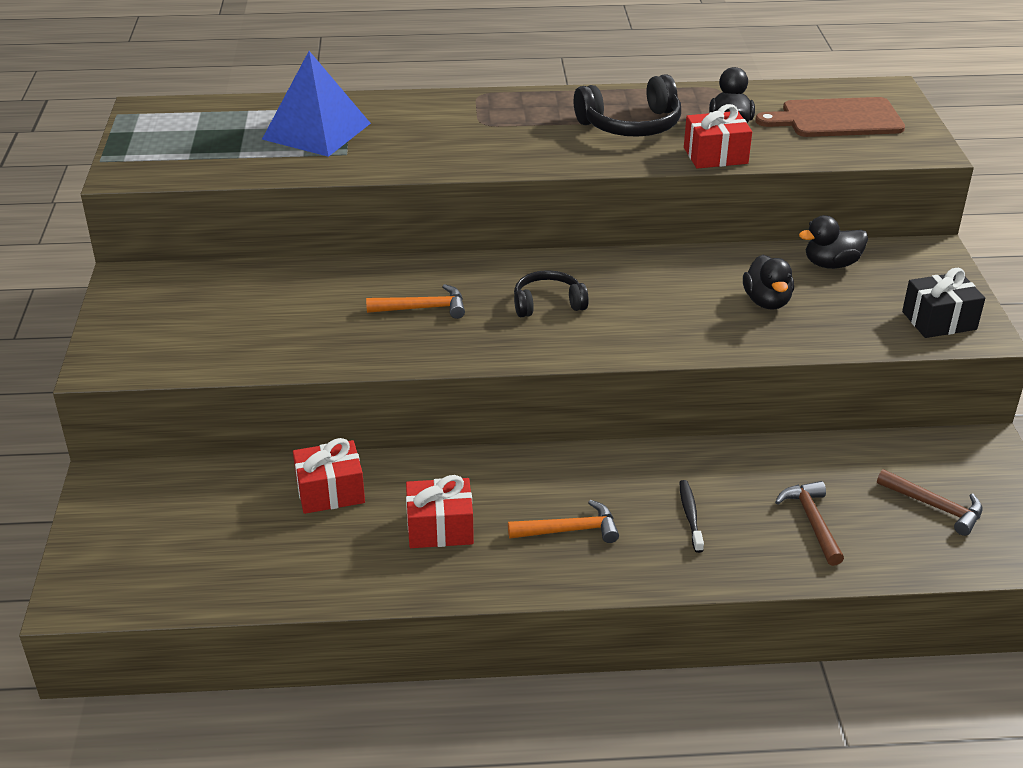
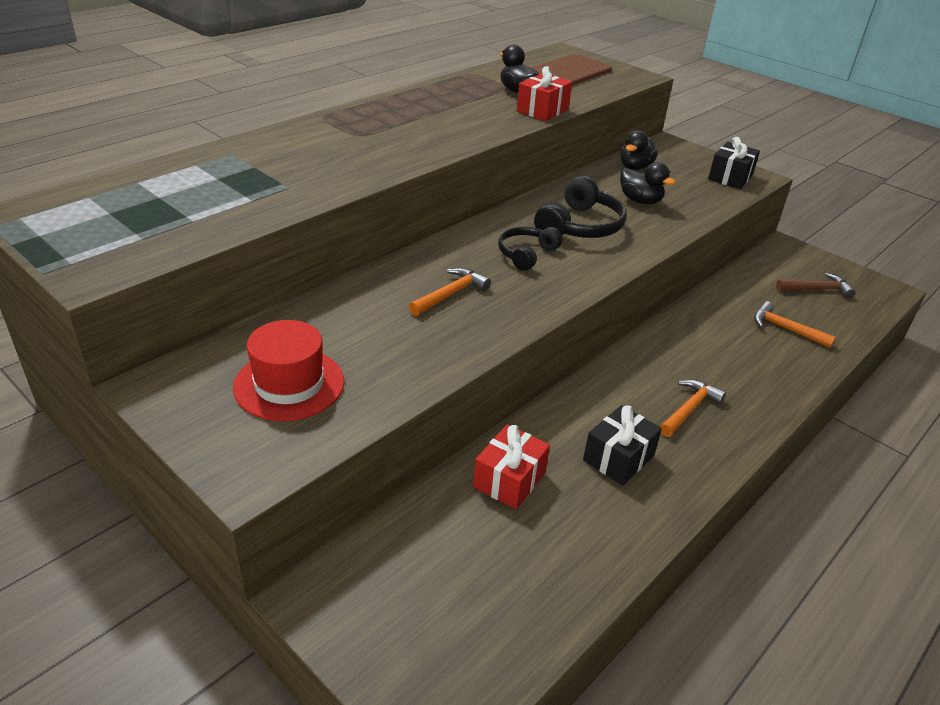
camera: 45 degrees left, 0 degrees up
blue pyramid [262,51,371,157] -> none
red gift [406,475,474,548] -> black gift [583,405,662,485]
black headphones [574,74,681,137] -> black headphones moved to [534,176,627,238]
black toothbrush [679,480,704,553] -> none
brown hammer [775,481,844,566] -> orange hammer [754,301,836,348]
none -> red hat [233,320,344,421]

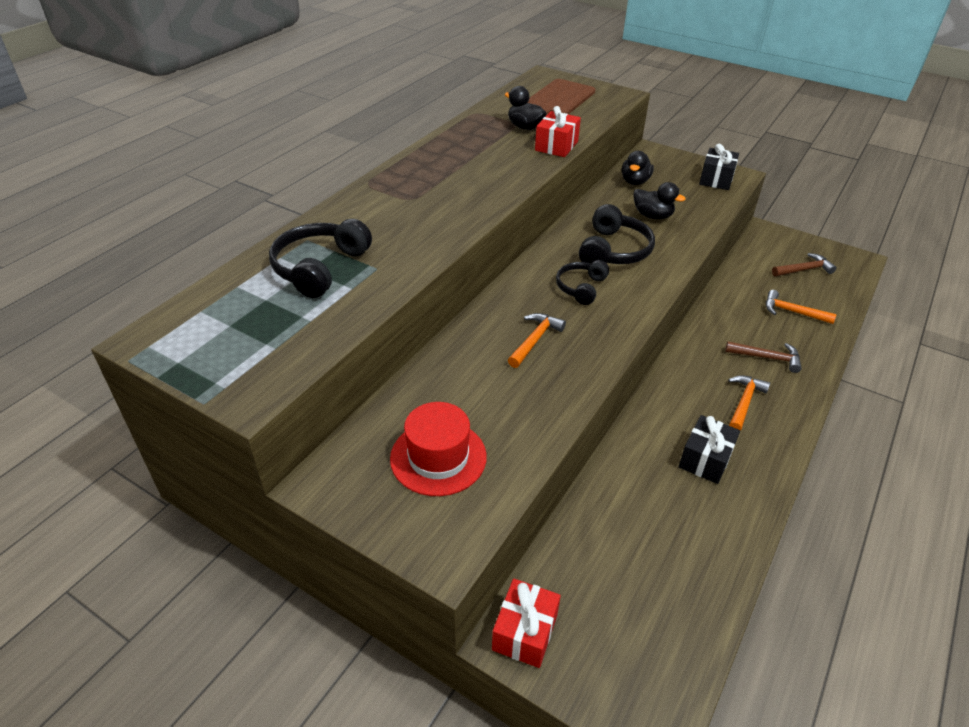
camera: 10 degrees left, 5 degrees up
red gift [473,425,550,509] -> red gift moved to [492,579,561,668]
none -> black headphones [269,219,372,298]
none -> brown hammer [725,341,802,373]

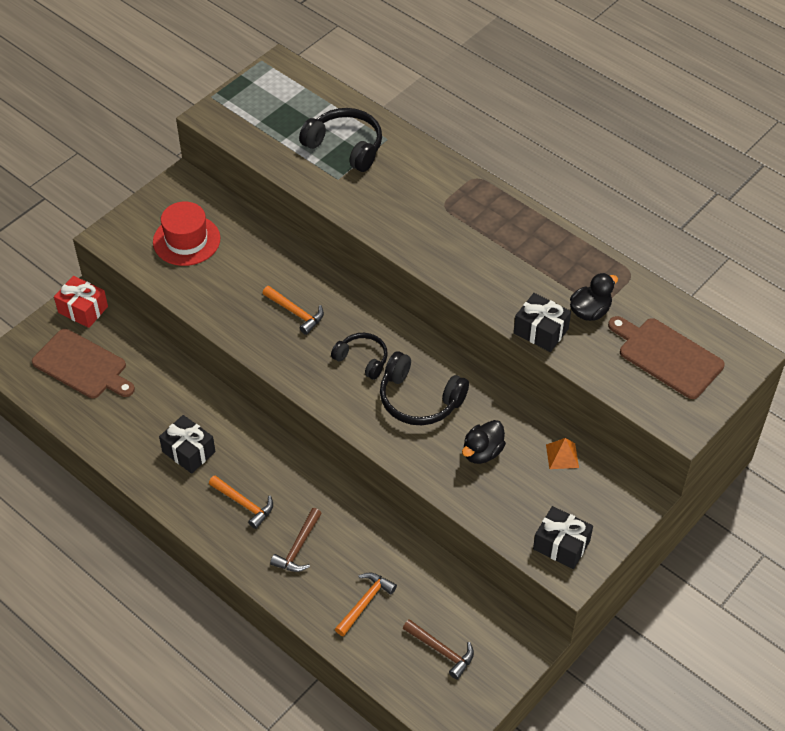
camera: 100 degrees right, 10 degrees up
red gift [535,106,581,157] -> black gift [514,293,571,352]
black duck [622,151,654,185] -> orange pyramid [546,438,579,469]
brown hammer [772,253,837,276] -> brown hammer turned 45 degrees counterclockwise [403,619,474,680]
none -> brown cutting board [32,329,135,398]

